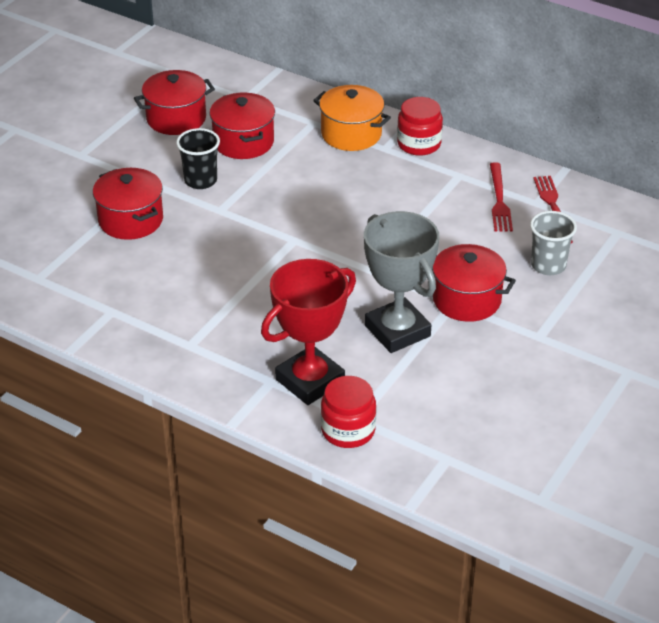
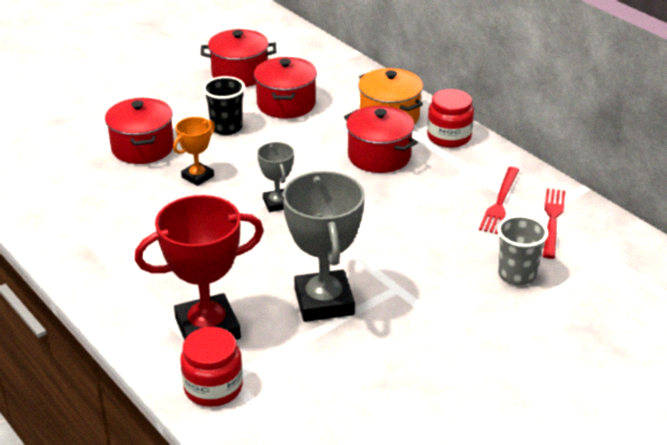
camera: 20 degrees right, 5 degrees down
red pot [432,244,516,322] -> red pot moved to [344,106,418,173]
none -> orange trophy [173,117,215,186]
none -> grey trophy [257,142,294,212]

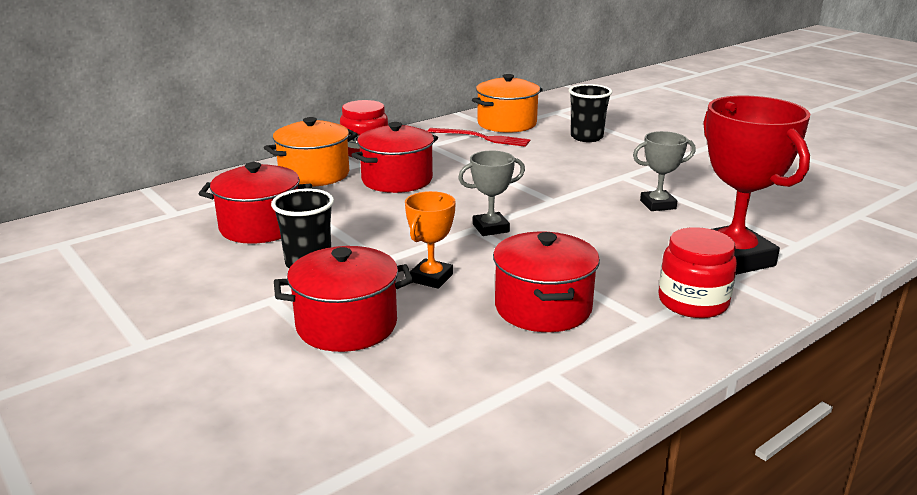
camera: 90 degrees left, 10 degrees down
orange trophy [173,117,215,186] -> orange trophy turned 75 degrees clockwise [405,191,456,289]
red jar [180,327,243,407] -> red jar moved to [658,227,737,318]
red pot [201,29,277,87] -> red pot moved to [493,232,600,332]
grey trophy [282,171,365,322] -> grey trophy [633,131,696,211], size x0.52
grey cup [497,215,548,285] -> black cup [569,84,612,142]
red fork [543,188,565,259] -> orange pot [472,74,543,133]

